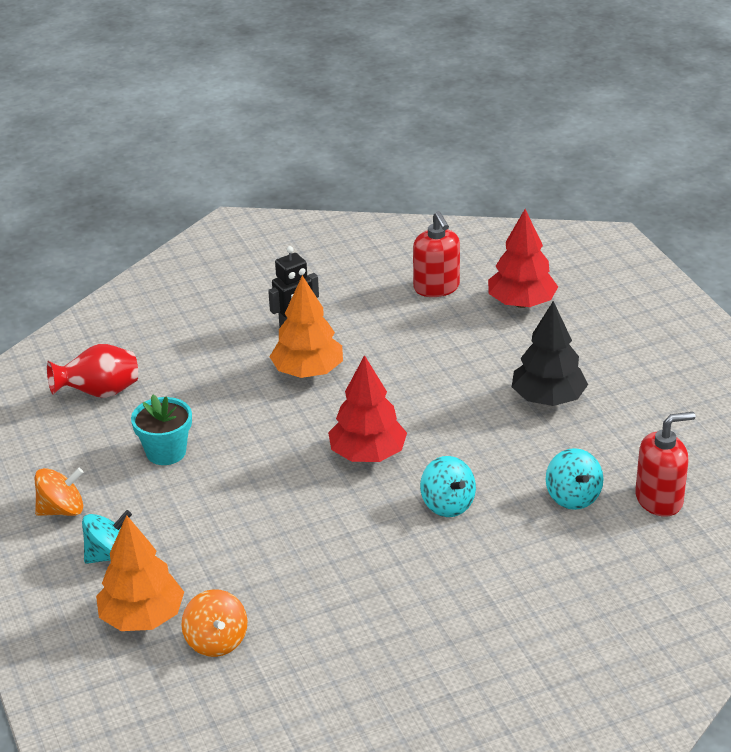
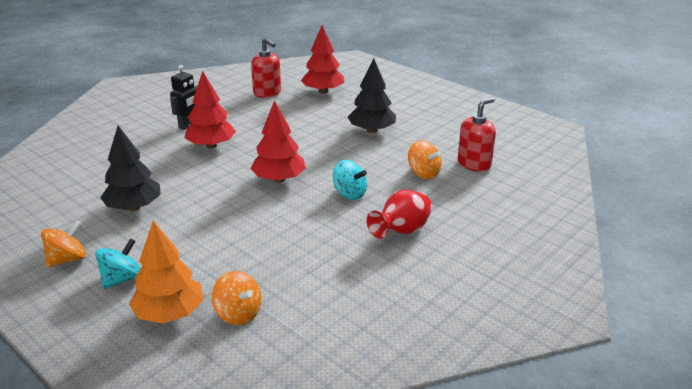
camera: 25 degrees left, 5 degrees down
red vase [47,344,138,398] -> red vase moved to [367,190,432,238]
turquoise flower pot [131,395,192,465] -> black tree [100,126,161,211]
orange tree [270,275,343,378] -> red tree [185,71,236,148]
turquoise spinning top [546,448,603,510] -> orange spinning top [408,140,442,179]

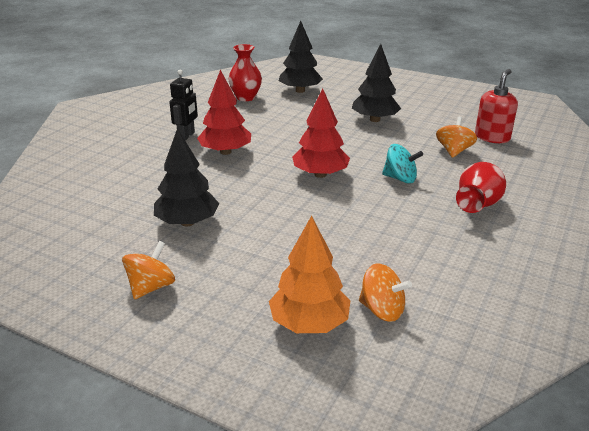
camera: 15 degrees left, 0 degrees up
turquoise spinning top [95,238,141,289] -> none
red soap dispenser [251,38,281,98] -> red vase [228,44,262,101]
red tree [301,25,344,94] -> black tree [279,21,323,93]
orange spinning top [408,140,442,179] -> orange spinning top turned 105 degrees counterclockwise [436,117,477,158]

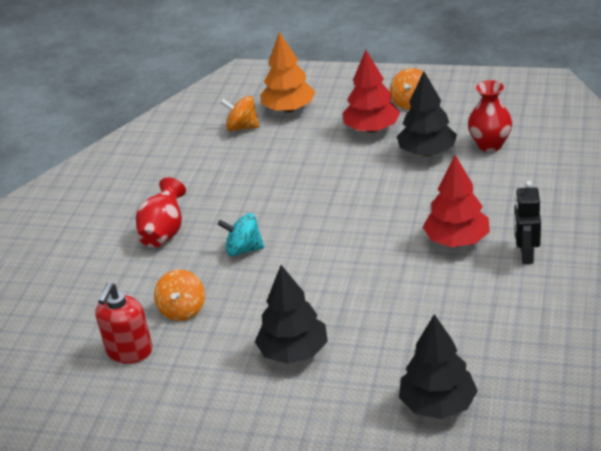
camera: 170 degrees right, 5 degrees up
red vase [228,44,262,101] -> red vase moved to [468,80,512,152]
red tree [292,89,350,178] -> red tree moved to [343,50,400,133]

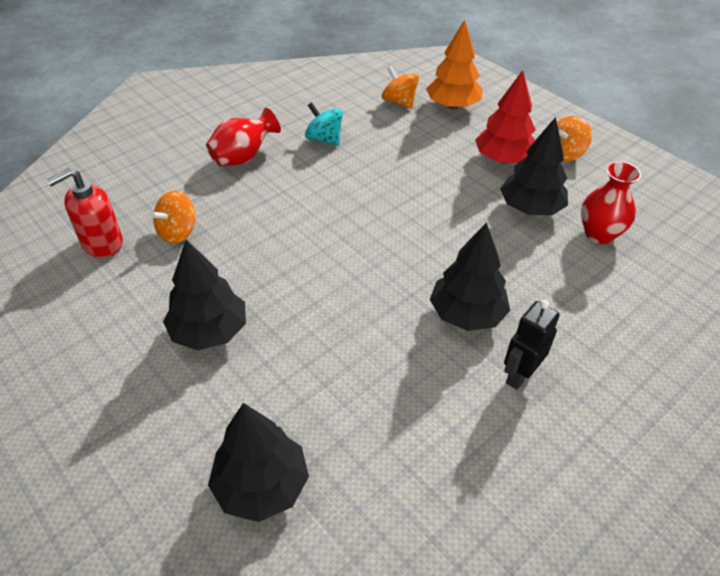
camera: 30 degrees right, 10 degrees up
turquoise spinning top [218,213,264,256] -> turquoise spinning top moved to [305,102,343,146]
red tree [423,155,490,247] -> black tree [430,222,510,331]

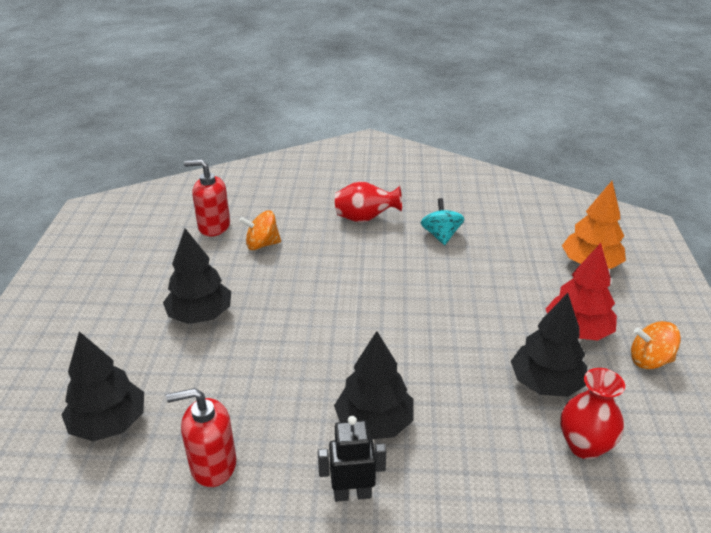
camera: 45 degrees right, 10 degrees down
orange spinning top [382,66,419,109] -> none
none -> red soap dispenser [166,388,236,487]

